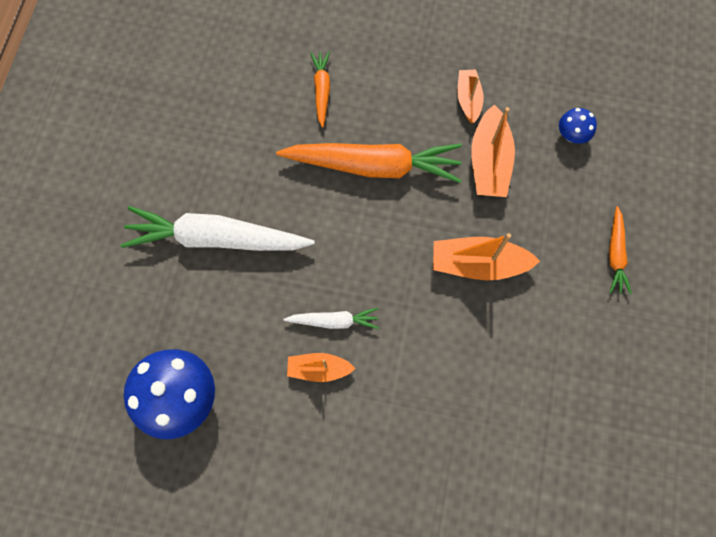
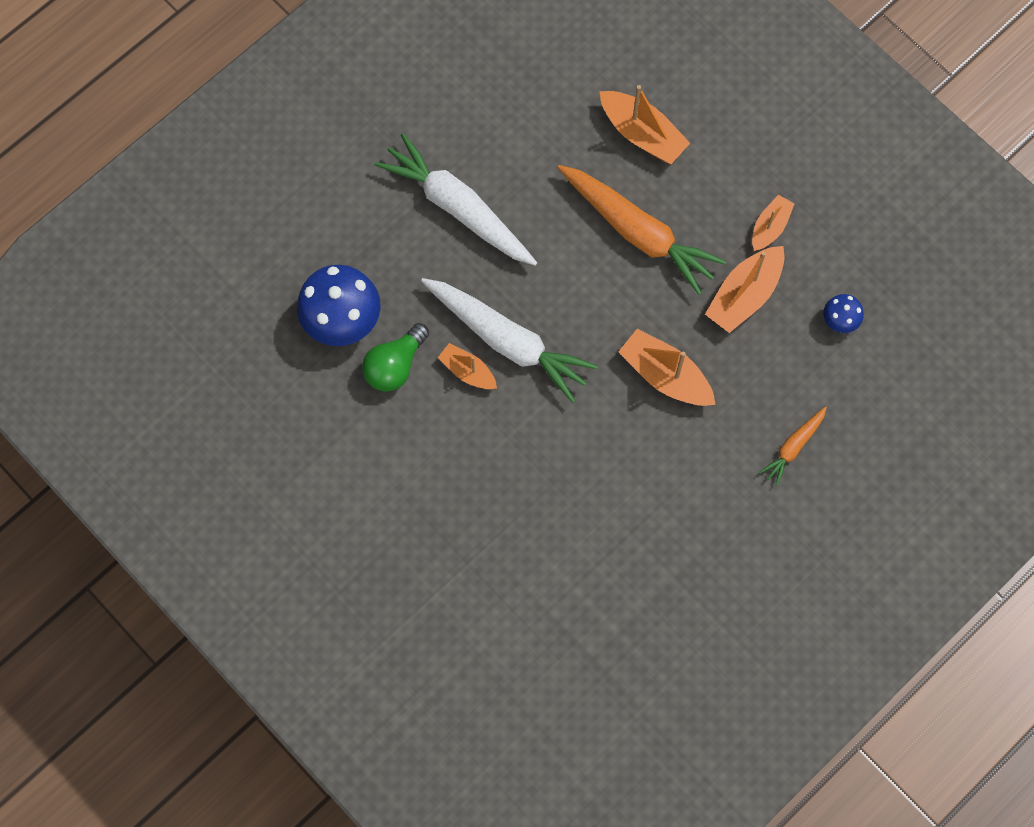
camera: 35 degrees right, 0 degrees up
white carrot [283,308,379,329] -> white carrot [421,278,598,403], size x2.07
orange carrot [310,51,330,128] -> orange boat [600,85,690,164]
none -> green light bulb [362,323,429,392]

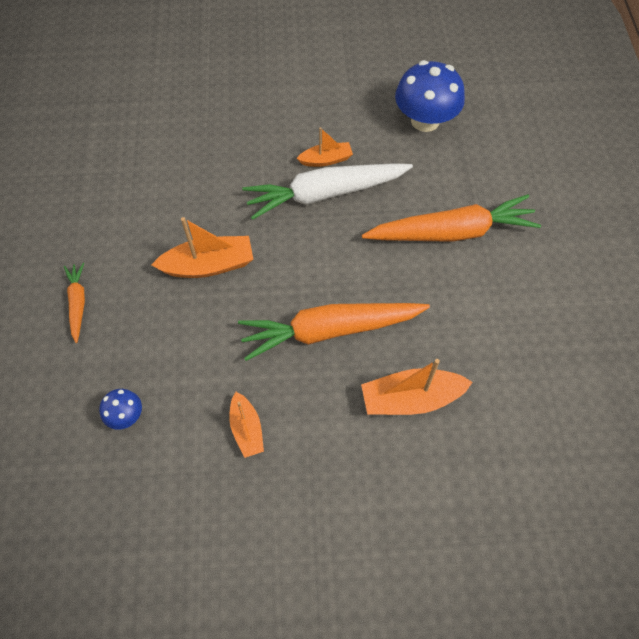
camera: 130 degrees right, 10 degrees down
green light bulb [362,323,429,392] -> none
white carrot [374,133,537,266] -> orange carrot [362,194,541,242]
orange boat [705,246,785,333] -> none

